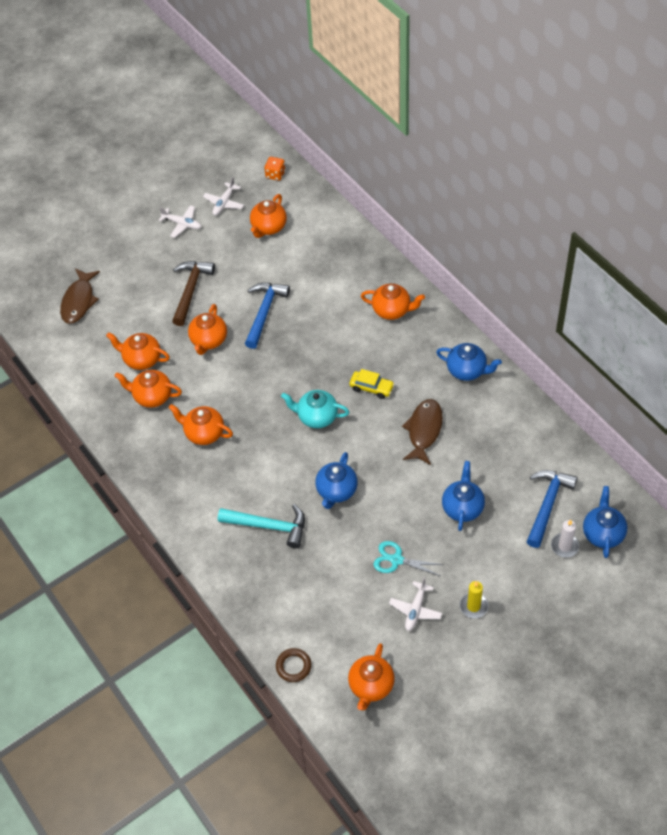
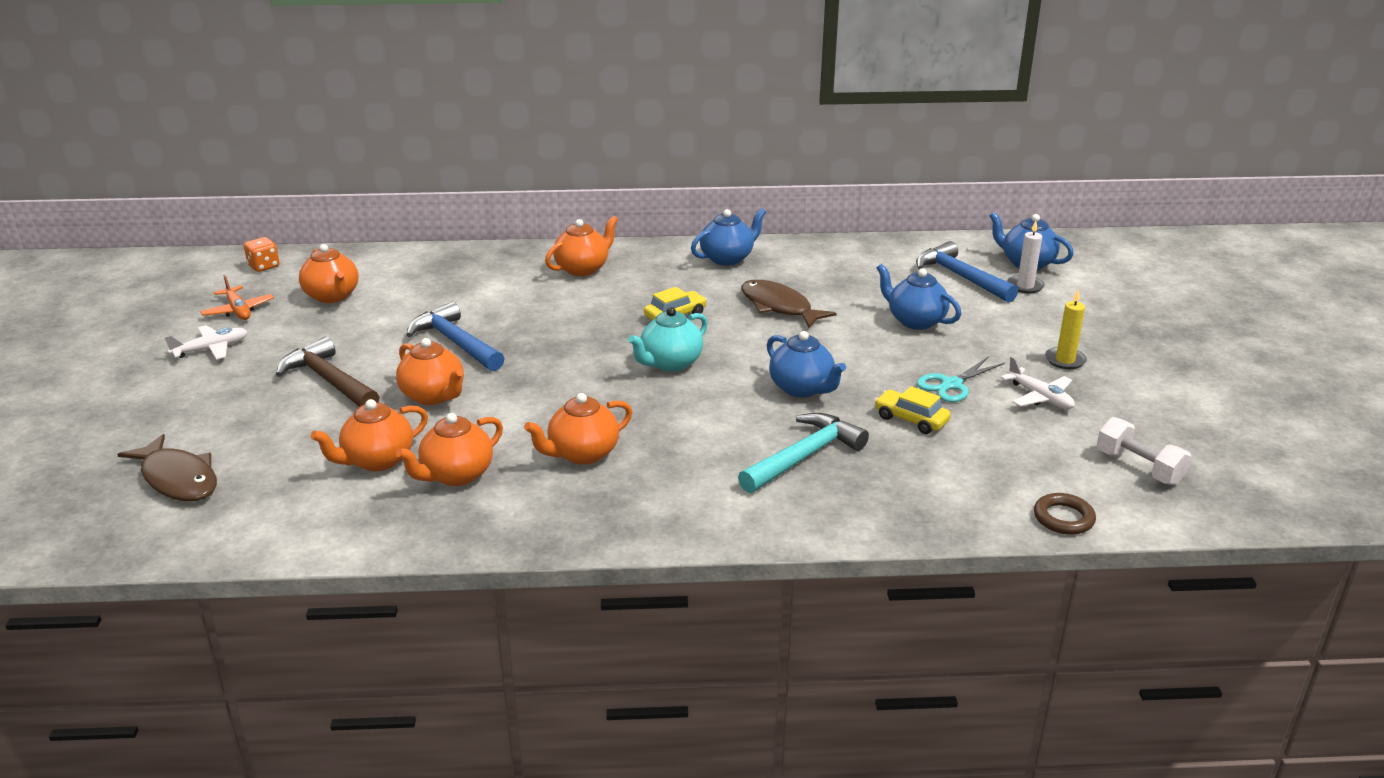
camera: 60 degrees left, 25 degrees down
white plane [203,177,244,216] -> orange plane [200,275,274,320]
orange teapot [348,643,395,711] -> white dumbbell [1097,417,1192,485]
none -> yellow car [874,386,951,434]

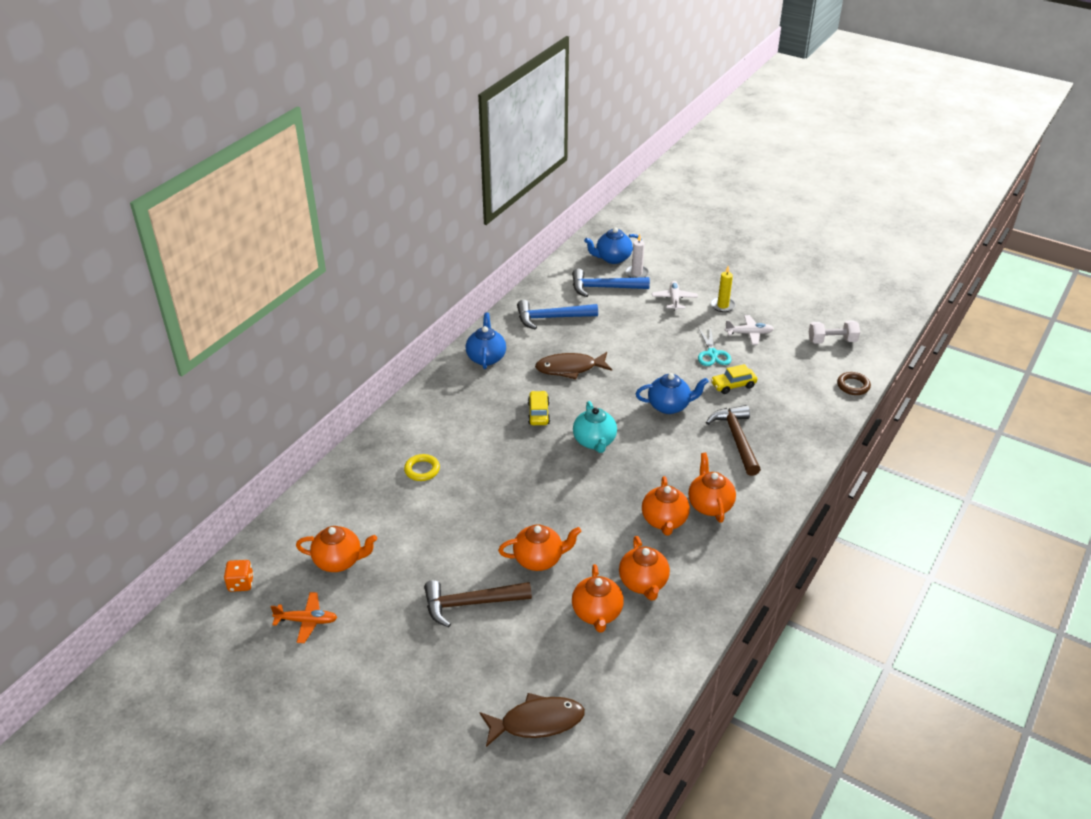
camera: 55 degrees left, 10 degrees up
white plane [165,325,248,360] -> white plane moved to [652,281,698,311]
blue hammer [406,302,504,371] -> blue hammer moved to [517,300,598,330]
orange teapot [545,216,618,276] -> orange teapot moved to [688,453,736,523]
turquoise hammer [738,413,869,493] -> brown hammer [706,405,761,476]
blue teapot [877,264,961,330] -> none
none -> yellow ring [404,454,440,481]

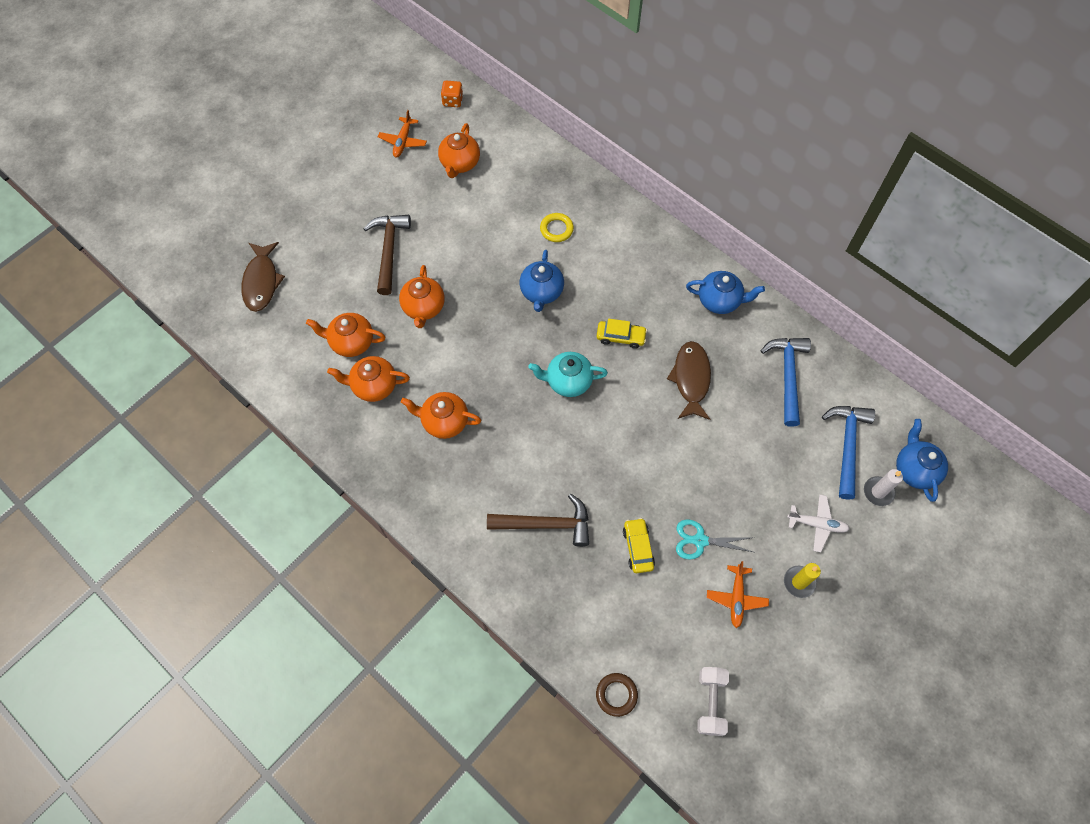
camera: 100 degrees right, 25 degrees up
blue teapot [636,373,709,414] -> blue teapot moved to [520,250,564,312]
orange teapot [688,453,736,523] -> none
white plane [725,315,774,345] -> orange plane [707,561,769,628]

